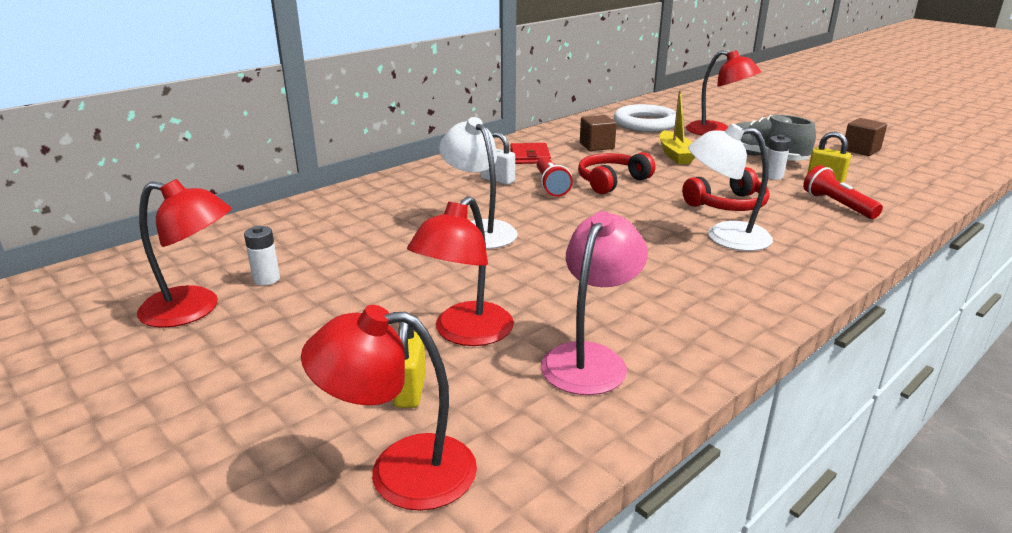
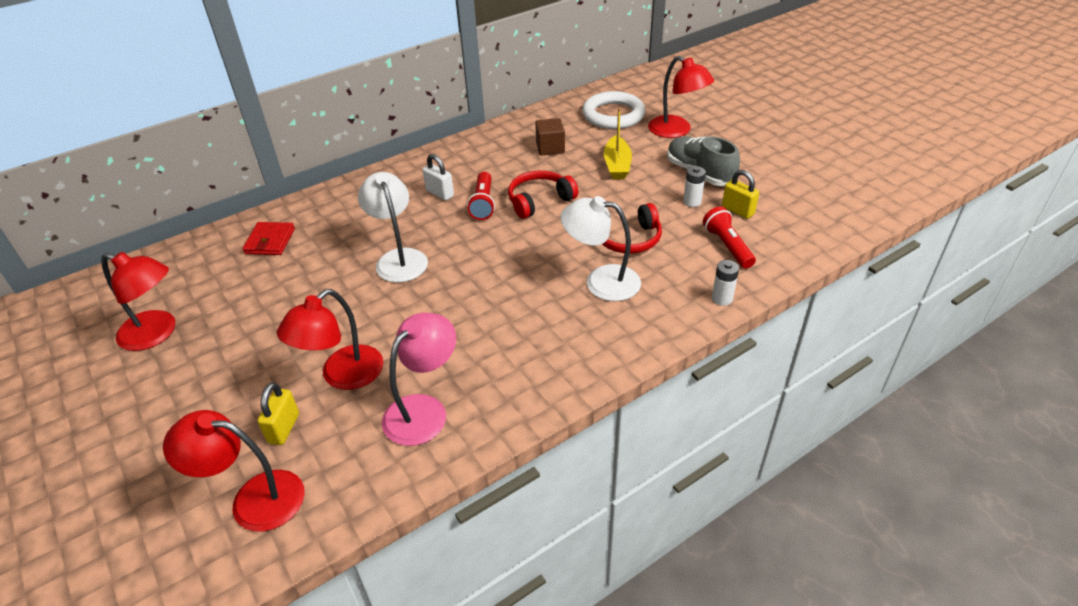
camera: 10 degrees right, 15 degrees up
white battery [244,226,280,285] -> white battery moved to [712,260,739,306]
red wallet [510,143,551,164] -> red wallet moved to [242,222,295,255]
brown cube [845,118,887,156] -> none

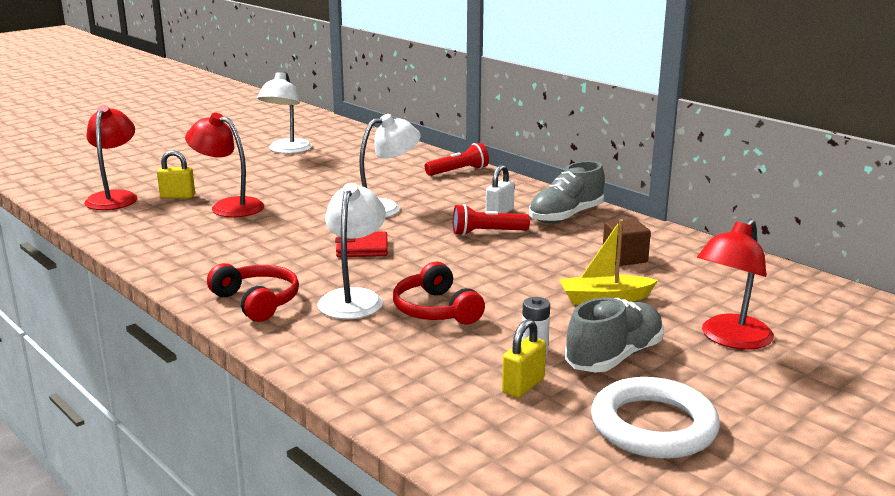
camera: 80 degrees right, 20 degrees down
red lamp [101,252,175,351] -> white lamp [257,71,312,154]
red wallet [242,222,295,255] -> red wallet moved to [335,232,388,257]
pink lamp [382,313,456,446] -> none
red headphones [508,171,578,219] -> red headphones moved to [207,263,299,322]
white ring [582,91,645,129] -> white ring moved to [591,377,720,459]
red flashlight [703,206,756,269] -> red flashlight moved to [425,143,489,176]
white battery [712,260,739,306] -> none
none -> grey shoe [529,161,605,223]

